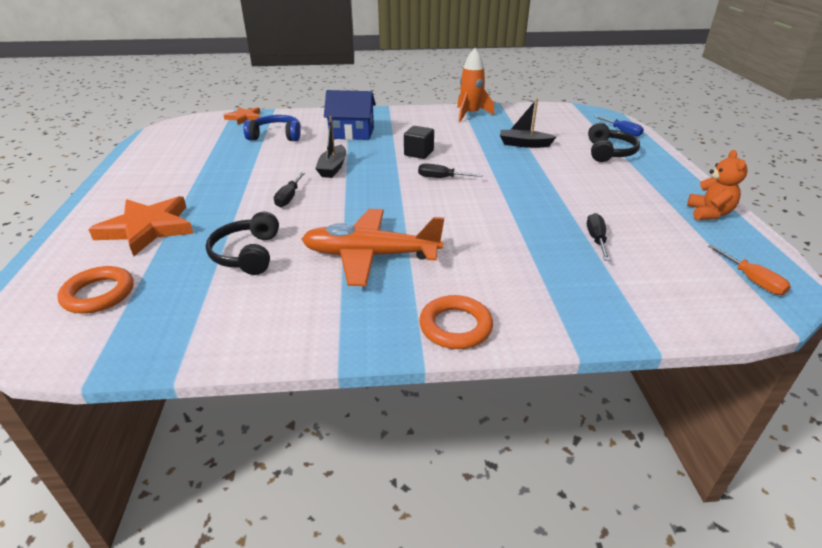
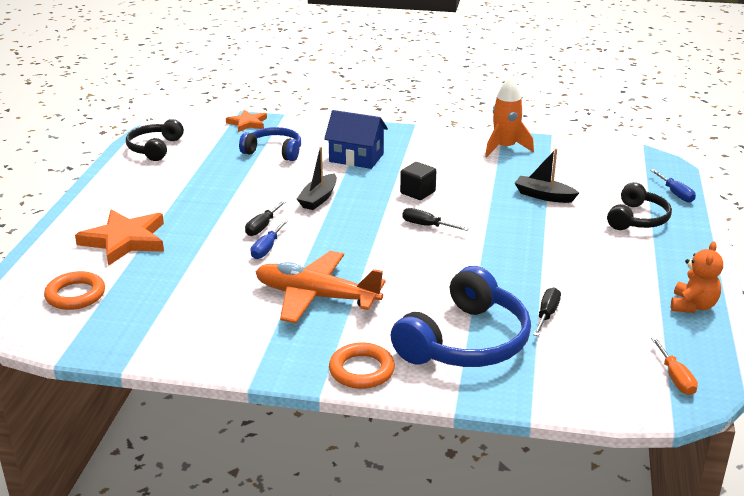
camera: 15 degrees right, 5 degrees down
black headphones [206,212,279,275] -> black headphones moved to [126,119,184,161]
none -> blue screwdriver [251,220,288,259]
none -> blue headphones [391,266,531,367]

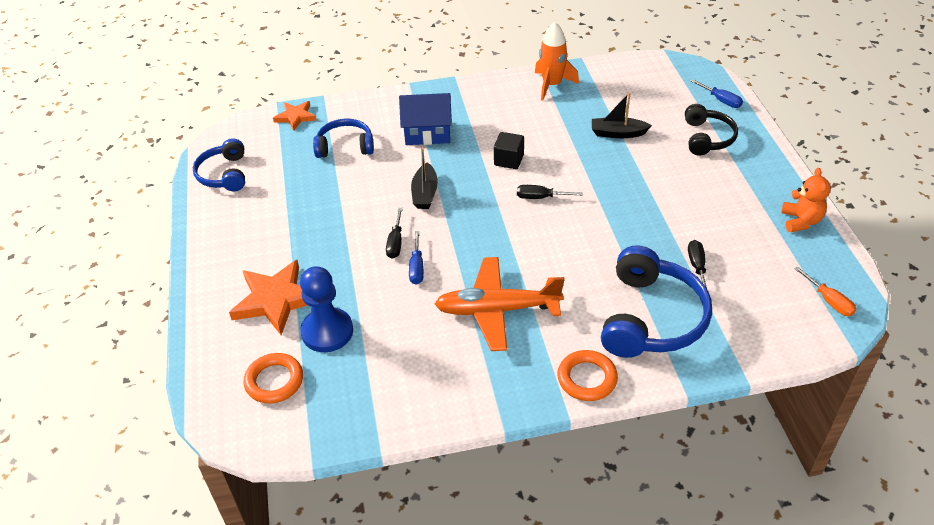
camera: 20 degrees left, 15 degrees up
black headphones [126,119,184,161] -> blue headphones [193,138,245,191]
none -> blue pawn [300,266,353,352]

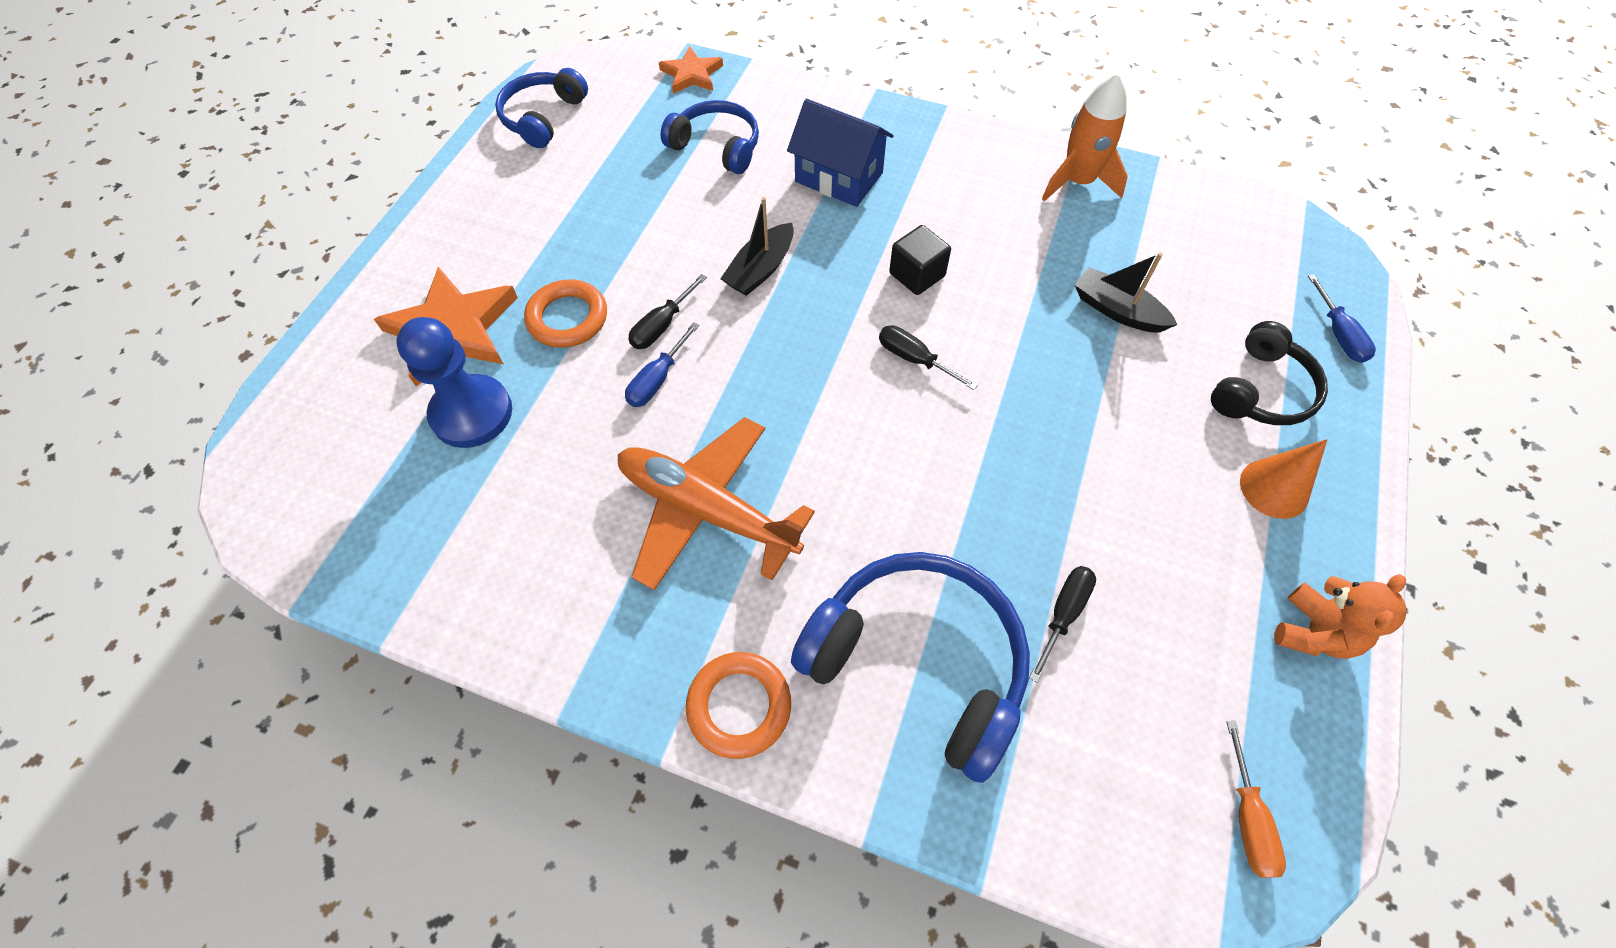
camera: 30 degrees right, 15 degrees up
orange ring [244,353,303,404] -> orange ring moved to [524,279,607,348]
blue headphones [601,245,712,358] -> blue headphones turned 105 degrees counterclockwise [791,552,1030,783]
none -> orange cone [1240,439,1327,519]

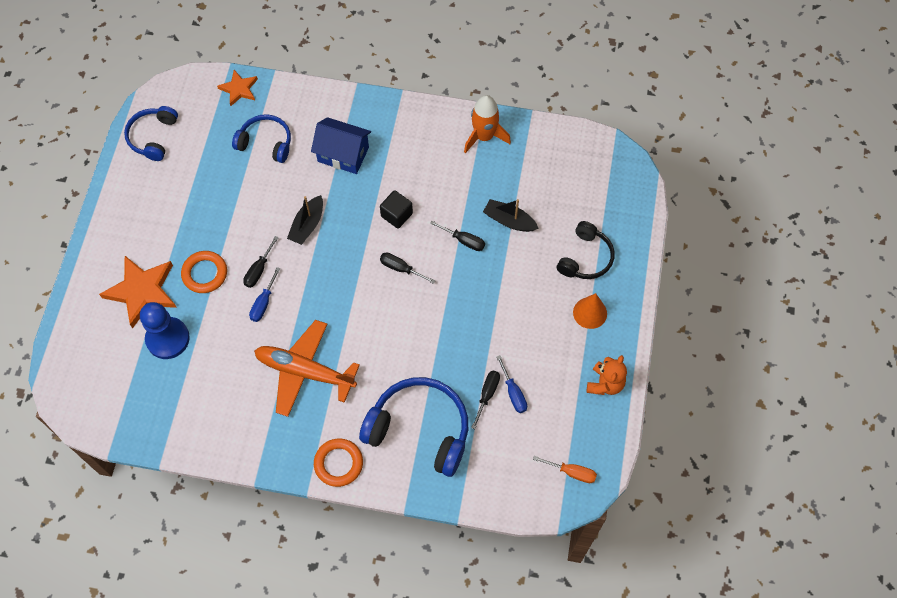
camera: 10 degrees left, 5 degrees up
orange screwdriver [1226,721,1286,878] -> orange screwdriver turned 60 degrees counterclockwise [533,456,597,483]
blue screwdriver [1308,274,1376,363] -> blue screwdriver moved to [496,355,527,413]
none -> black screwdriver [430,221,485,251]

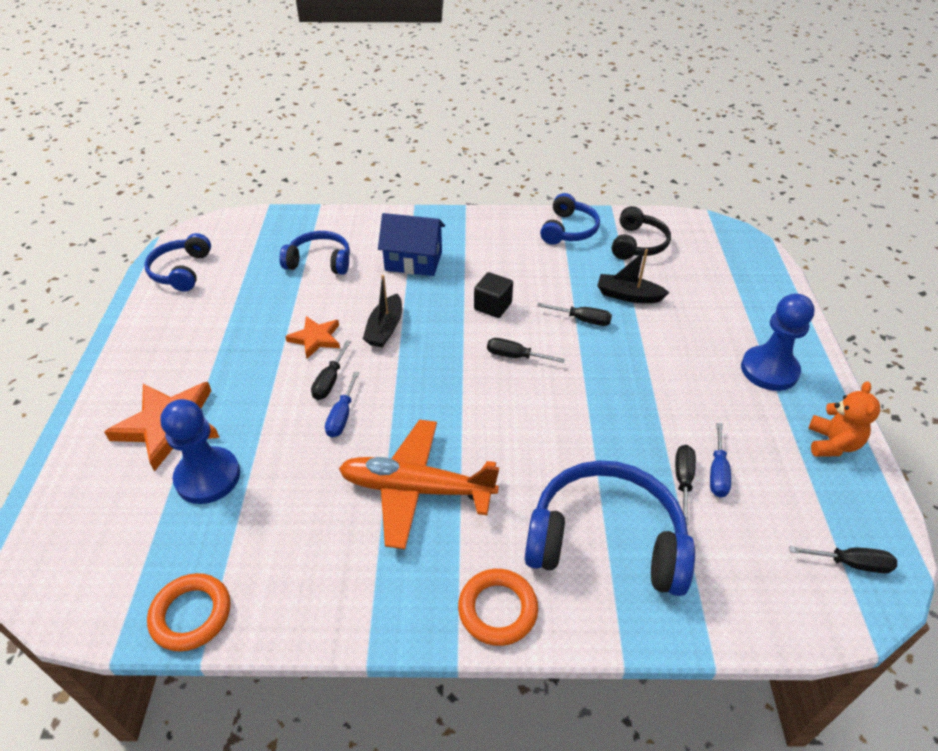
camera: 10 degrees left, 20 degrees down
orange ring [181,251,227,293] -> orange ring moved to [147,573,231,651]
orange star [217,70,258,106] -> orange star moved to [285,316,340,359]
orange rocket [464,95,511,154] -> blue headphones [540,193,600,245]
blue screwdriver [496,355,527,413] -> blue screwdriver turned 45 degrees clockwise [710,423,731,497]
orange screwdriver [533,456,597,483] -> black screwdriver [789,546,897,573]
black headphones [557,221,615,279] -> black headphones moved to [612,206,671,260]
orange cone [573,293,607,329] -> blue pawn [741,293,815,391]

